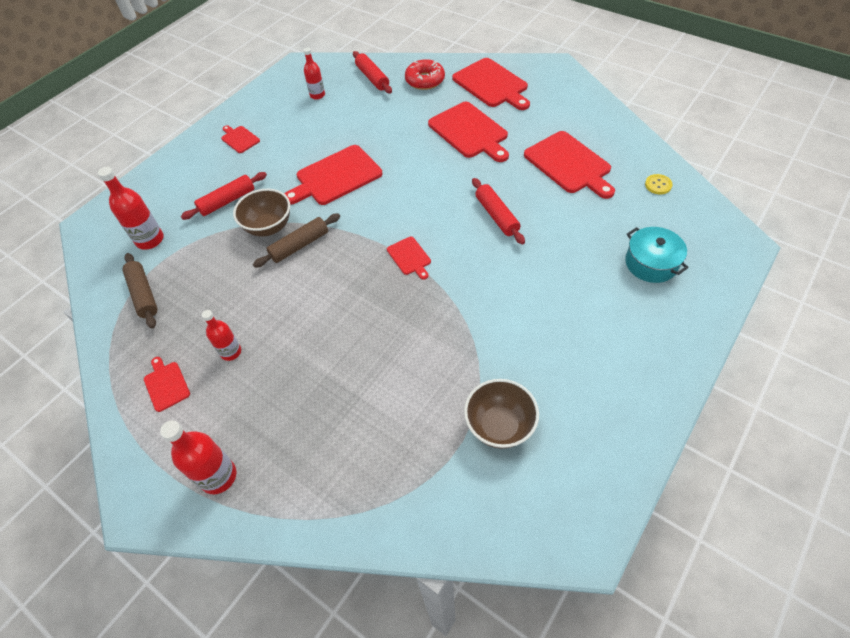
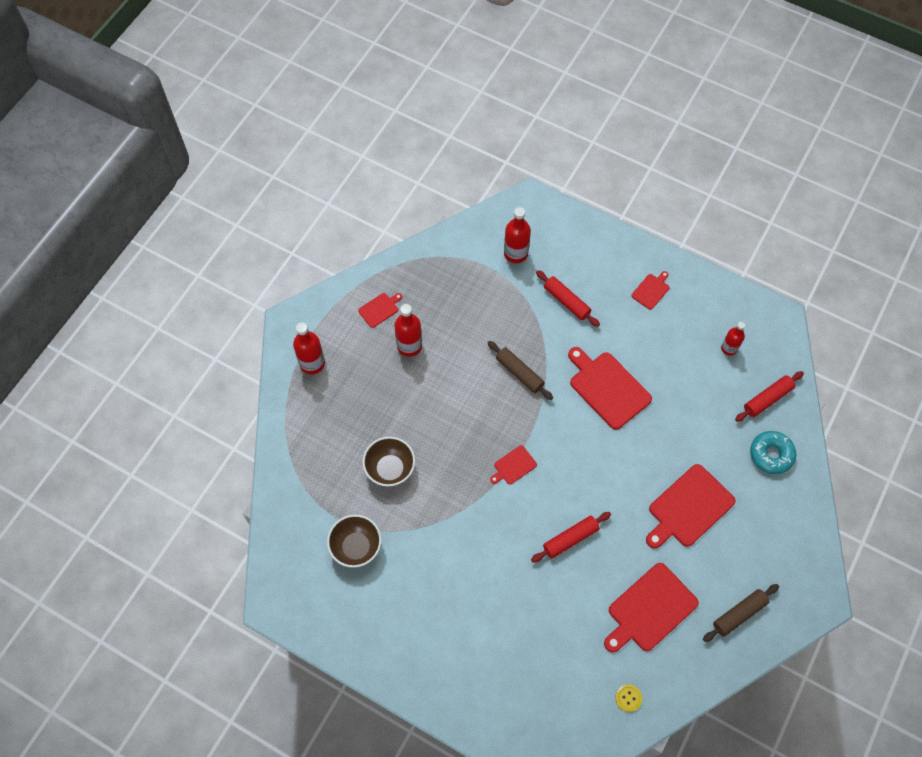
camera: 80 degrees right, 10 degrees up
brown rolling pin [122,253,158,329] -> brown rolling pin moved to [703,584,779,642]
red bottle [201,310,241,361] -> red bottle [394,304,422,357], size x1.53
brown bowl [233,189,290,237] -> brown bowl moved to [362,437,415,487]
red donut [405,59,445,90] -> turquoise donut [750,431,796,474]
red cutting board [452,58,530,110] -> none
turquoise pot [625,227,689,283] -> none

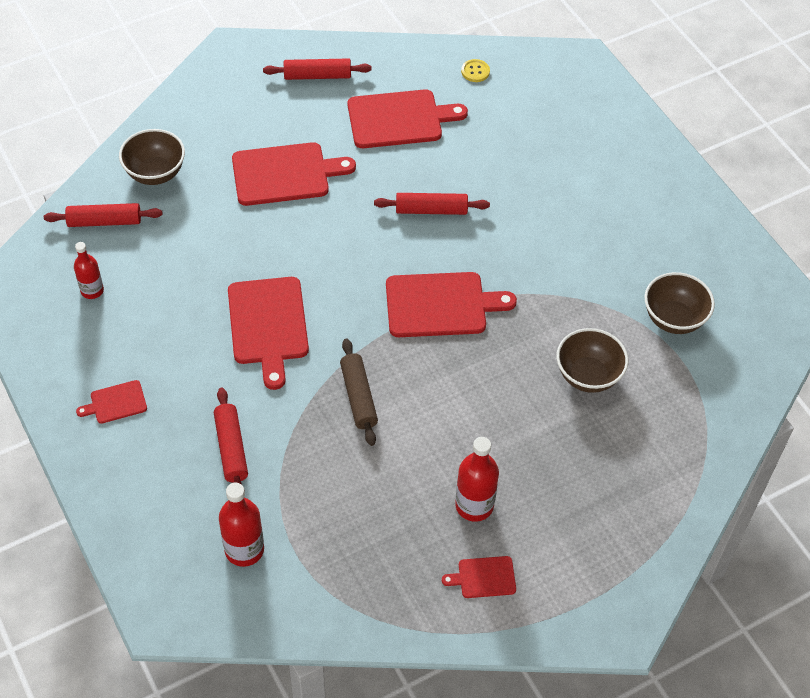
camera: 150 degrees left, 10 degrees down
red bottle [293,322,325,374] -> none
red cutting board [490,445,537,484] -> red cutting board [386,272,517,337], size x2.00
brown rolling pin [703,584,779,642] -> red rolling pin [263,58,372,80]
turquoise donut [750,431,796,474] -> brown bowl [119,129,185,185]

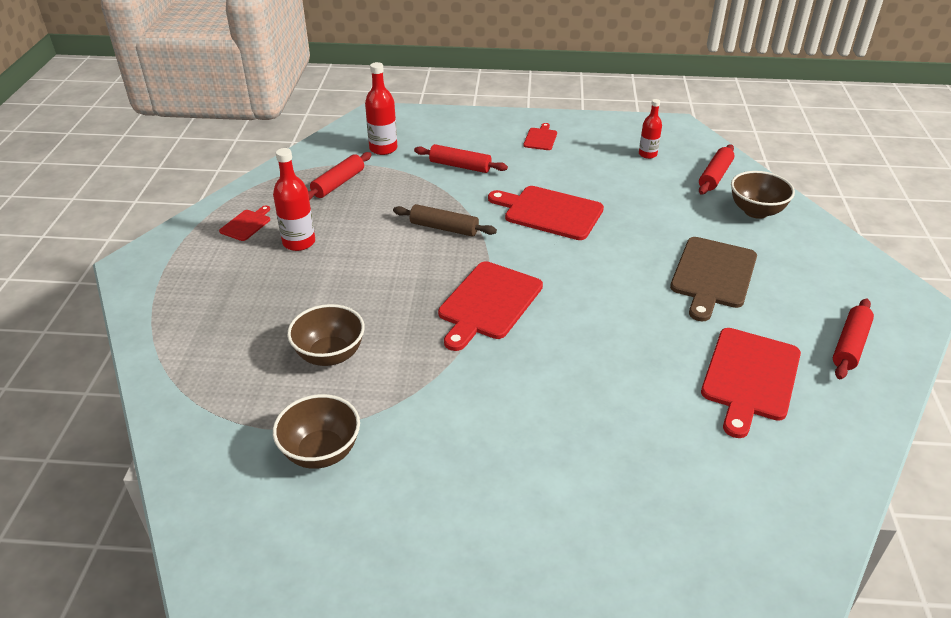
camera: 125 degrees right, 15 degrees down
red cutting board [232,142,356,206] -> brown cutting board [670,237,757,321]
red rolling pin [374,193,490,215] -> red rolling pin moved to [308,152,372,200]
yellow button [461,59,490,82] -> none

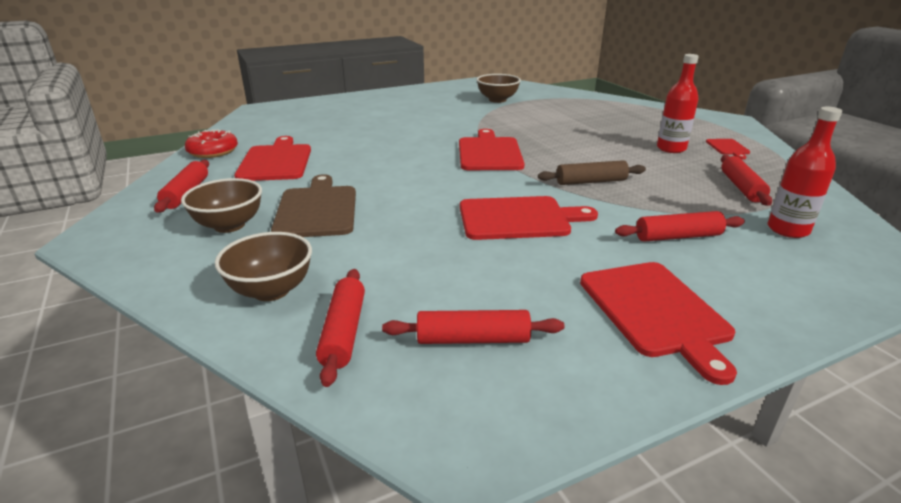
camera: 150 degrees right, 10 degrees down
brown bowl [287,304,365,366] -> brown bowl moved to [181,178,262,233]
red cutting board [523,123,557,150] -> red cutting board [580,262,737,385], size x2.00
red bottle [639,99,662,159] -> red rolling pin [382,310,564,344]
none -> red donut [185,129,238,158]

